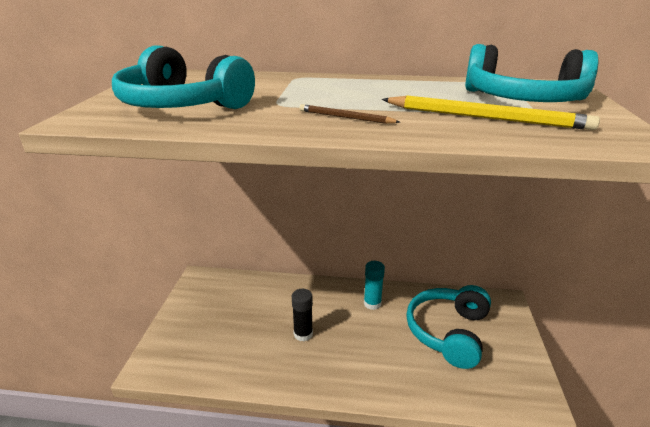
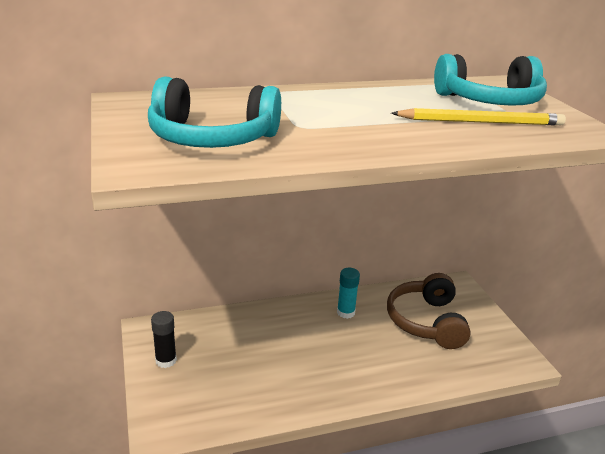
camera: 25 degrees left, 0 degrees up
black glue stick [292,289,313,342] -> black glue stick moved to [151,311,177,368]
brown pencil [300,104,400,124] -> none
turquoise headphones [406,285,491,369] -> brown headphones [387,273,471,349]

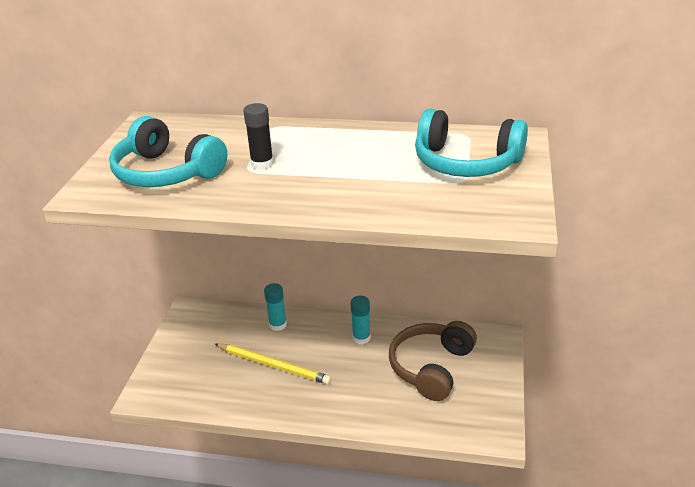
camera: 30 degrees right, 5 degrees up
black glue stick [151,311,177,368] -> black glue stick moved to [243,103,274,169]
yellow pencil [391,108,566,125] -> yellow pencil moved to [215,343,331,385]
none -> turquoise glue stick [264,283,287,331]

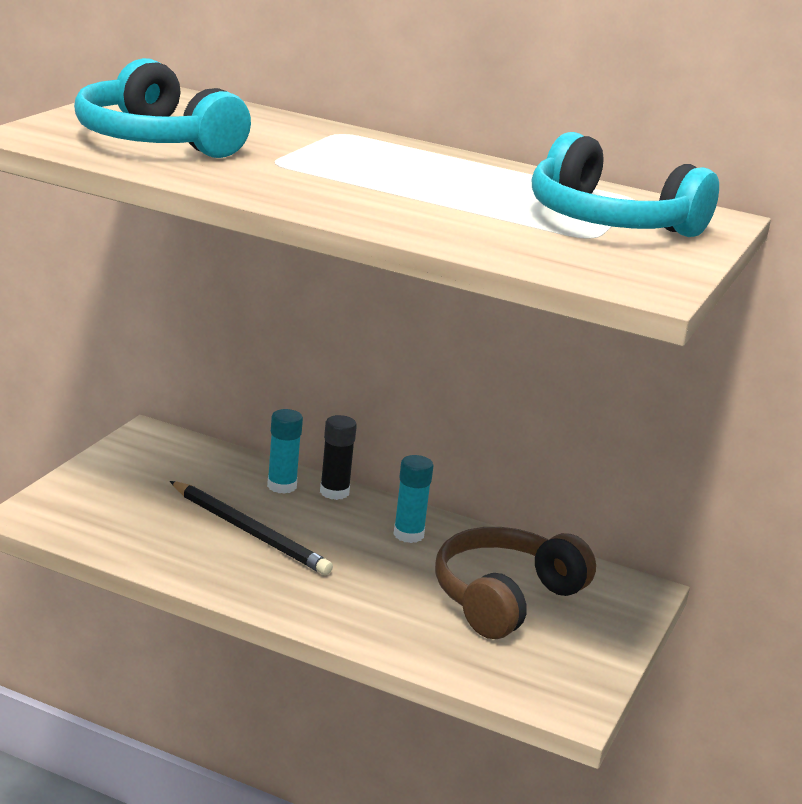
camera: 10 degrees right, 10 degrees down
yellow pencil [215,343,331,385] -> black pencil [170,481,333,575]
black glue stick [243,103,274,169] -> black glue stick moved to [320,415,357,500]

